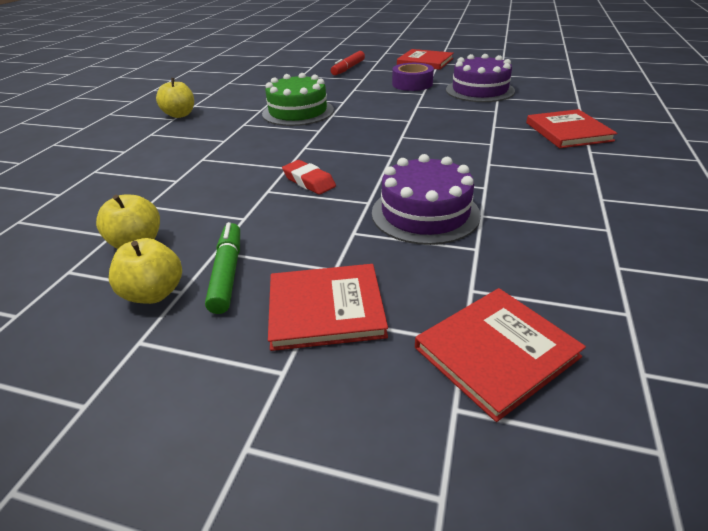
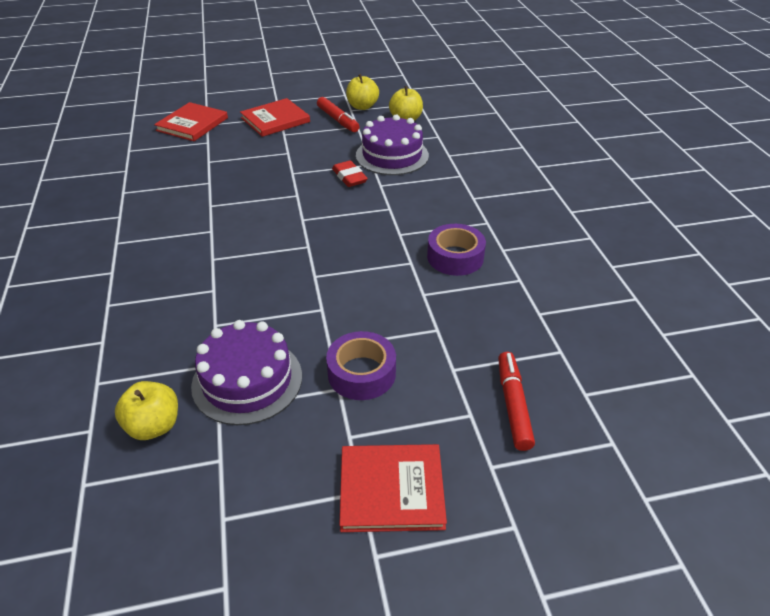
camera: 150 degrees right, 5 degrees up
yellow apple [156,78,194,118] -> yellow apple moved to [115,381,178,440]
green marker [205,222,240,314] -> red marker [317,97,360,132]
green cake [262,73,334,126] -> purple tape [427,224,486,276]
red eraser [282,160,336,195] -> red eraser turned 45 degrees clockwise [332,160,368,187]
purple cake [372,154,481,245] -> purple cake moved to [356,115,429,175]
red book [526,109,617,148] -> none

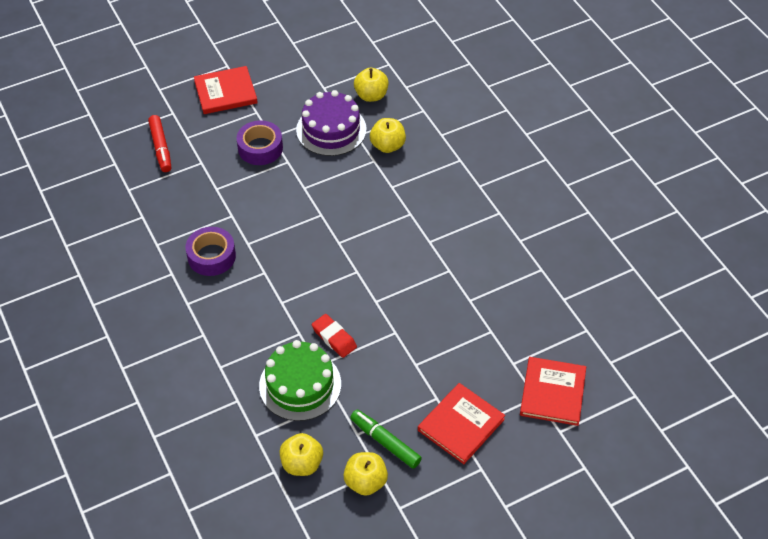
camera: 165 degrees right, 10 degrees up
red marker [317,97,360,132] -> green marker [350,410,422,469]
purple cake [356,115,429,175] -> green cake [259,340,341,421]
none -> yellow apple [370,118,406,153]

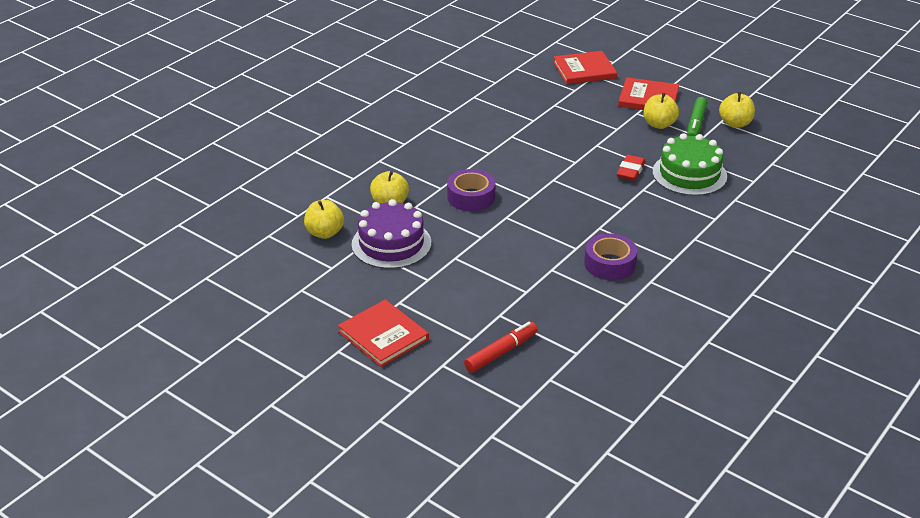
camera: 115 degrees left, 15 degrees down
purple tape [237,120,283,165] -> purple tape moved to [447,169,496,211]
yellow apple [279,433,323,476] -> yellow apple moved to [643,93,679,129]

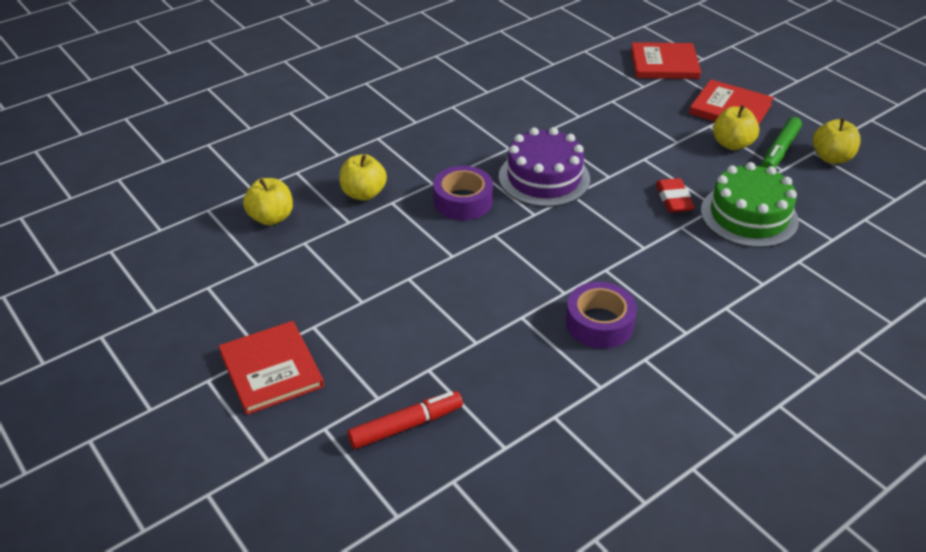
camera: 15 degrees right, 5 degrees up
purple cake [352,199,431,269] -> purple cake moved to [499,127,590,207]
red eraser [617,155,645,181] -> red eraser turned 45 degrees counterclockwise [656,178,695,213]

